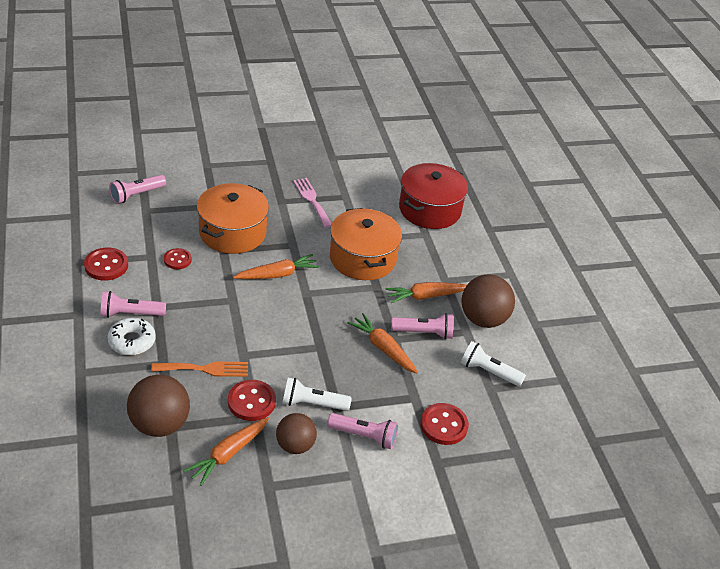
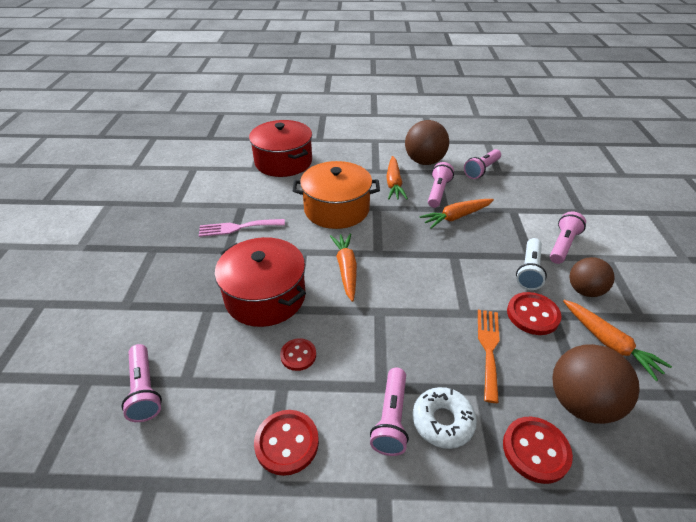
camera: 70 degrees left, 0 degrees up
orange pot [197,183,269,254] -> red pot [215,237,306,327]
red button [420,403,469,445] -> red button moved to [503,417,573,484]
white flashlight [461,341,526,387] -> pink flashlight [464,149,501,179]

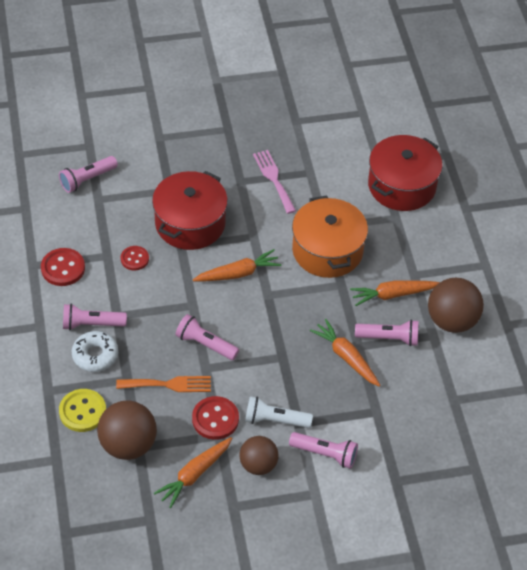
camera: 75 degrees right, 10 degrees up
pink flashlight [464,149,501,179] -> pink flashlight moved to [175,314,239,360]
red button [503,417,573,484] -> yellow button [59,389,106,432]

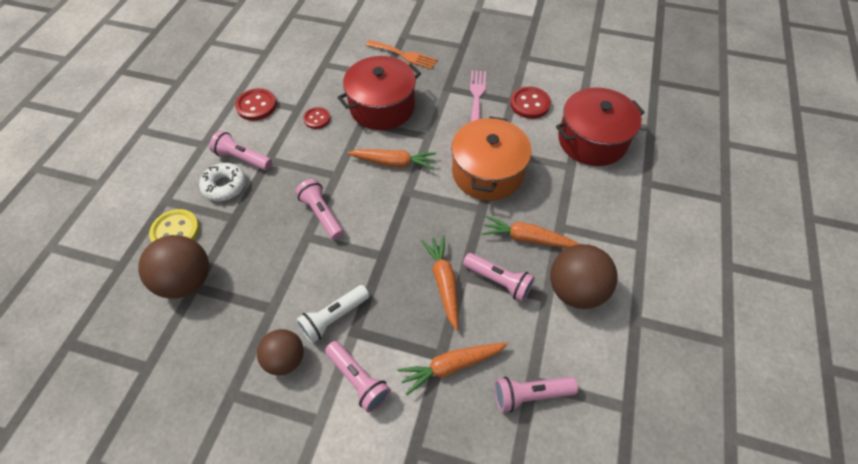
camera: 30 degrees right, 5 degrees up
pink flashlight [59,156,118,193] -> pink flashlight moved to [495,377,578,412]
orange fork [116,376,211,392] -> orange fork moved to [366,40,437,69]
orange carrot [154,437,232,508] -> orange carrot moved to [397,343,508,395]
red button [192,396,239,440] -> red button moved to [510,86,551,119]
white flashlight [245,396,313,428] -> white flashlight turned 75 degrees counterclockwise [296,285,370,344]

